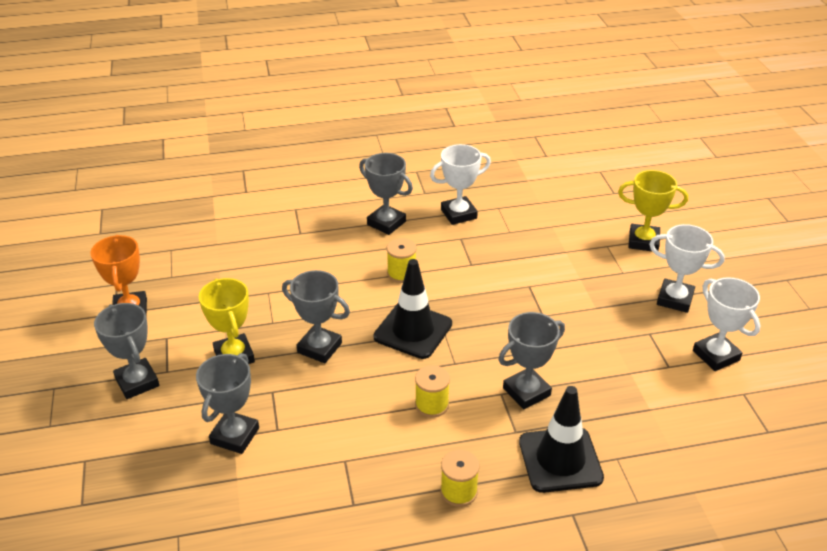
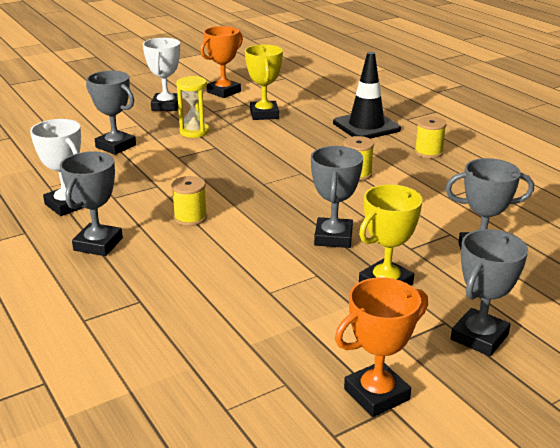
camera: 110 degrees left, 10 degrees down
black traffic cone [373,259,452,359] -> none
grey trophy [499,312,565,409] -> grey trophy moved to [86,71,136,155]
yellow trophy [618,170,688,251] -> yellow trophy moved to [245,44,283,120]
white trophy [693,277,760,371] -> orange trophy [200,26,243,98]
none -> yellow hourglass [176,76,209,138]

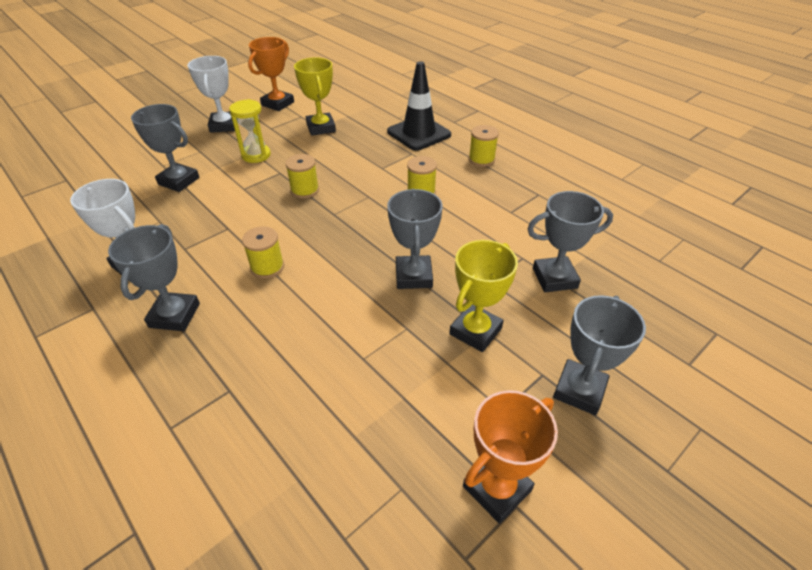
camera: 10 degrees left, 15 degrees up
none -> yellow spool [285,154,319,198]

